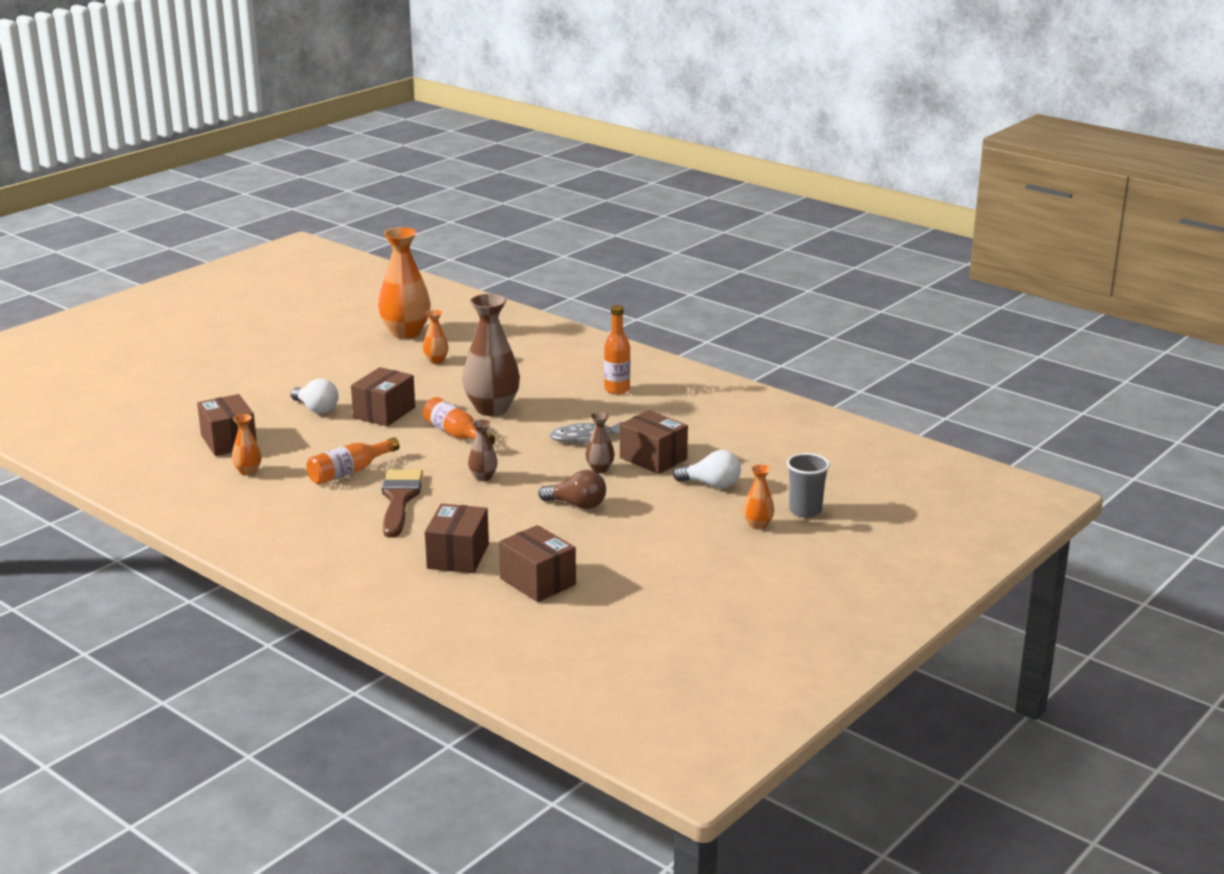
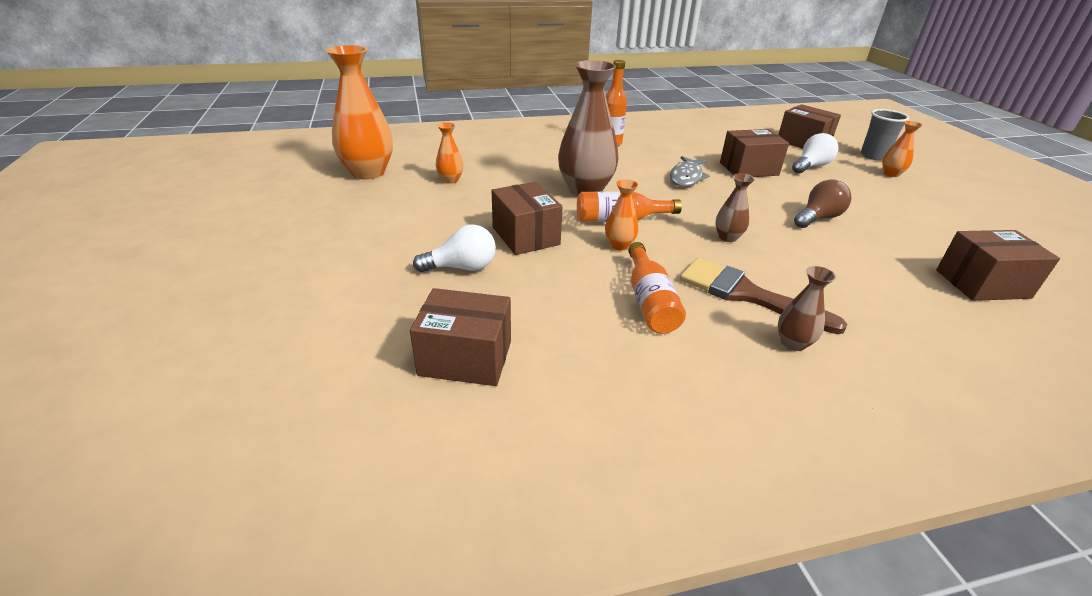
camera: 55 degrees left, 10 degrees up
orange vase [232,414,262,476] -> orange vase moved to [605,179,638,251]
brown box [425,504,489,573] -> brown box moved to [778,104,841,149]
brown vase [585,412,615,473] -> brown vase moved to [778,266,836,351]

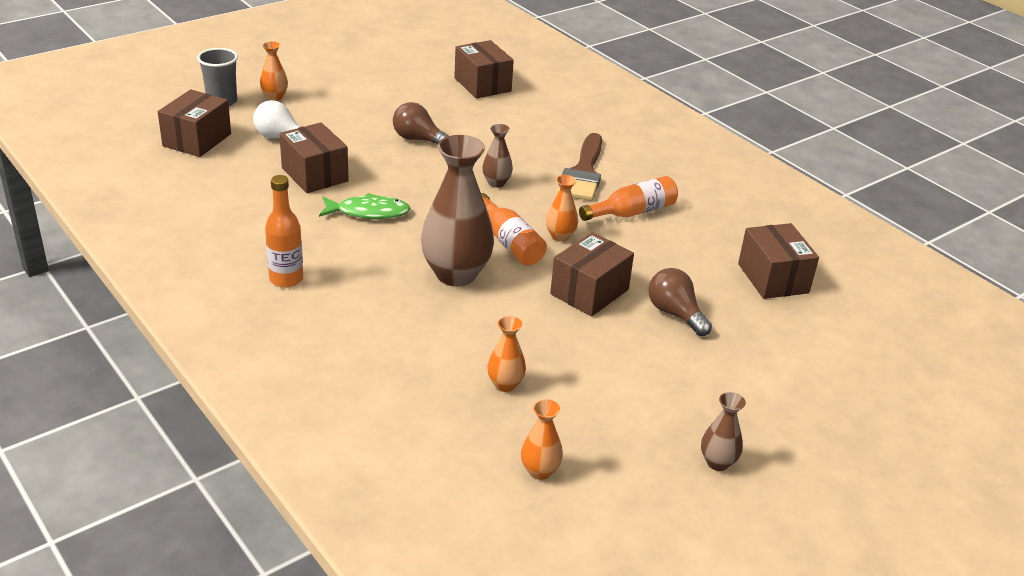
camera: 115 degrees left, 0 degrees up
orange vase [326,45,393,180] -> orange vase [521,399,563,480], size x0.48
white light bulb [413,224,496,272] -> brown light bulb [649,268,712,336]
grey fish [670,156,710,187] -> green fish [319,193,411,219]
brown vase [778,266,836,351] -> brown vase moved to [701,392,746,471]

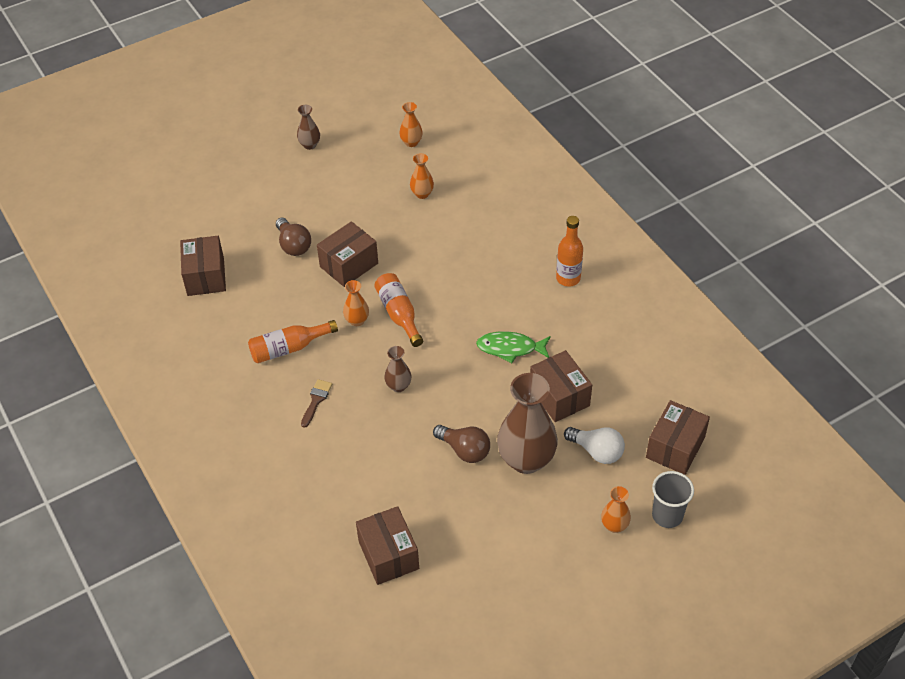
camera: 170 degrees left, 15 degrees up
brown vase [421,135,494,286] -> brown vase moved to [497,373,558,474]
brown brush [557,133,602,201] -> brown brush [301,379,332,428], size x0.50

